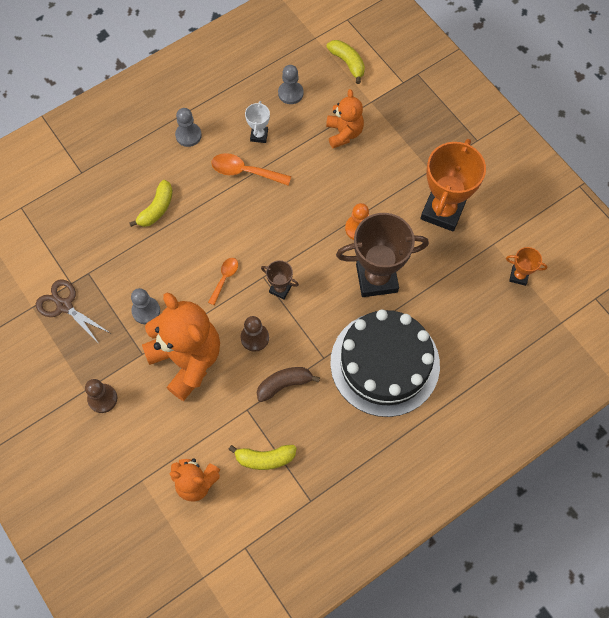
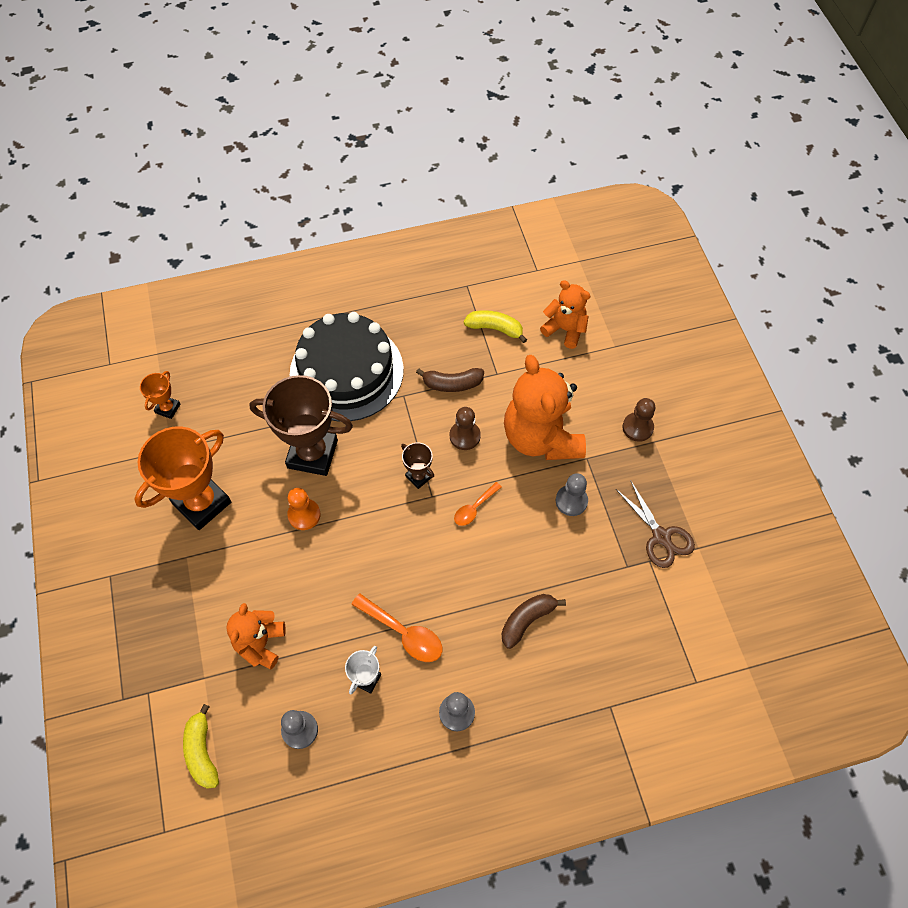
camera: 160 degrees left, 5 degrees down
yellow banana [129,180,173,227] -> brown banana [502,594,566,649]
orange trophy [506,247,548,286] -> orange trophy turned 75 degrees clockwise [140,371,180,419]

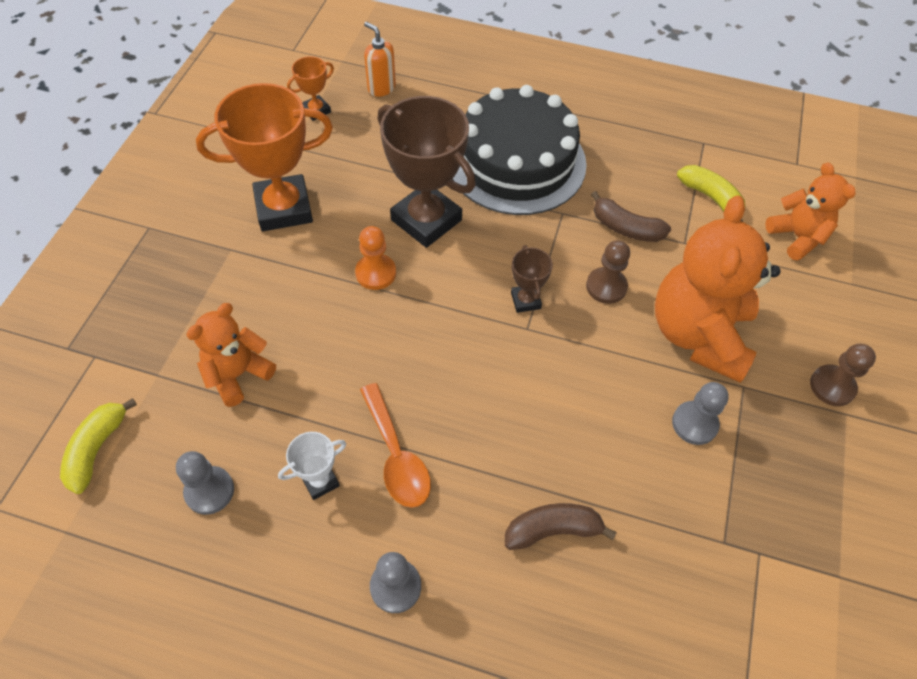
camera: 30 degrees right, 5 degrees down
orange spoon [454,482,502,526] -> none
brown scissors [616,480,695,568] -> none
none -> orange soap dispenser [364,22,396,97]

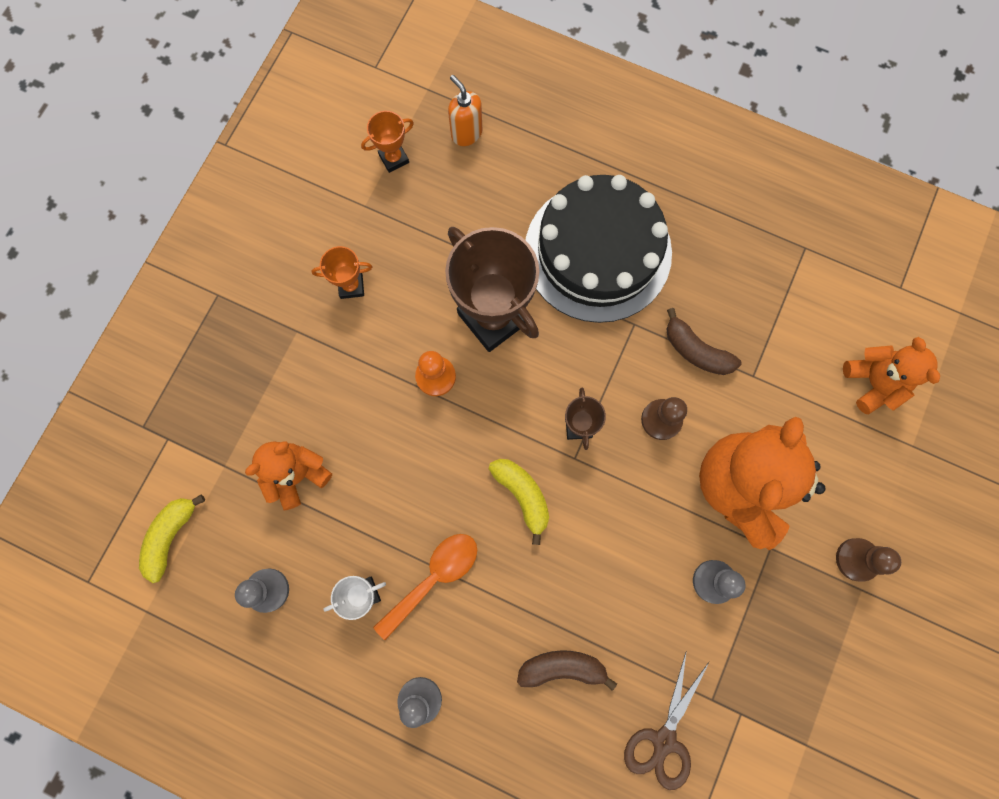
camera: 10 degrees right, 20 degrees up
orange trophy [196,83,333,231] -> orange trophy [312,246,372,299], size x0.46
orange spoon [360,383,431,508] -> orange spoon turned 120 degrees counterclockwise [373,534,477,640]
yellow banana [677,165,745,222] -> yellow banana moved to [489,459,549,545]
none -> brown scissors [624,653,709,790]

